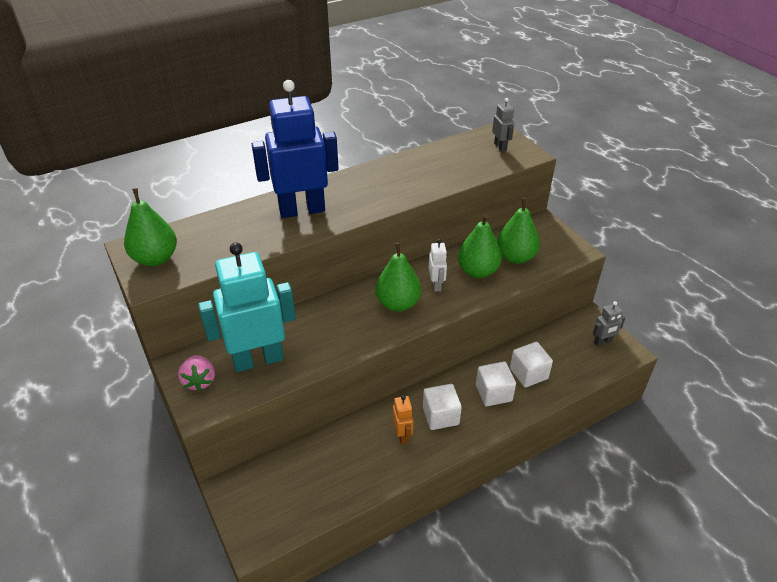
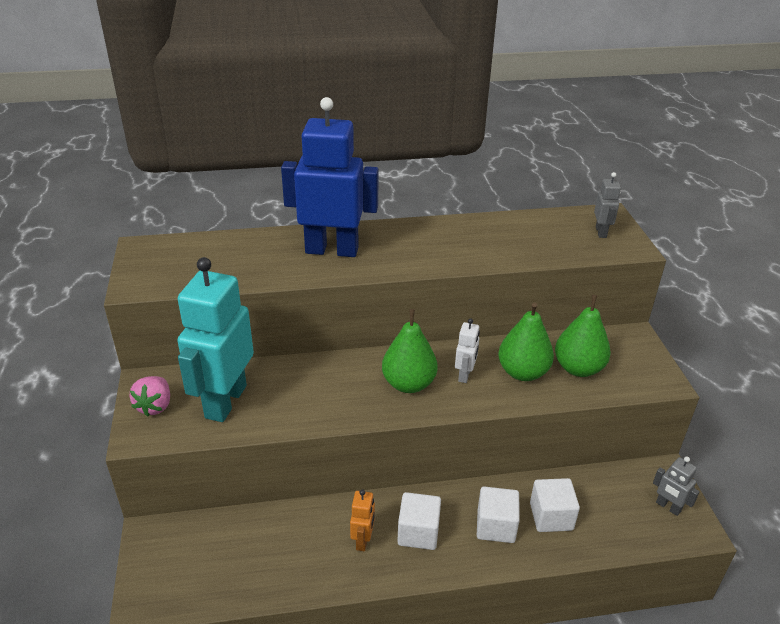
camera: 20 degrees right, 5 degrees down
green pear [124,188,177,266] -> none
turquoise robot [198,242,296,372] -> turquoise robot turned 75 degrees counterclockwise [177,257,254,422]
grey robot [593,301,625,346] -> grey robot turned 45 degrees clockwise [653,457,700,516]

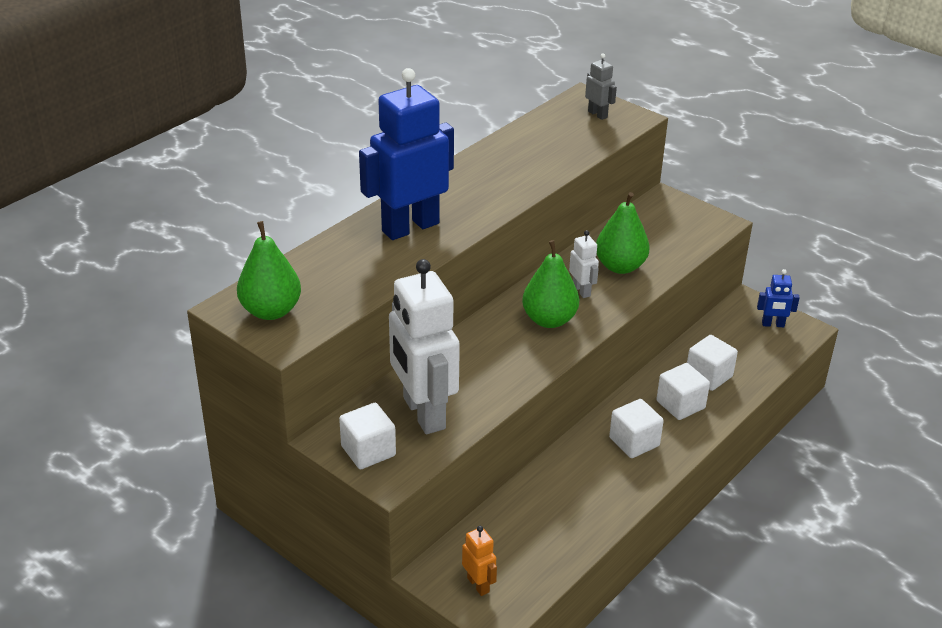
camera: 40 degrees left, 0 degrees up
pink strawberry [129,376,170,417] -> white cube [339,403,396,469]
turquoise robot [177,257,254,422] -> white robot [389,259,460,434]
orange robot [350,489,375,551] -> orange robot moved to [462,526,497,596]
green pear [555,295,611,377] -> green pear moved to [237,221,301,320]
grey robot [653,457,700,516] -> blue robot [757,269,800,327]

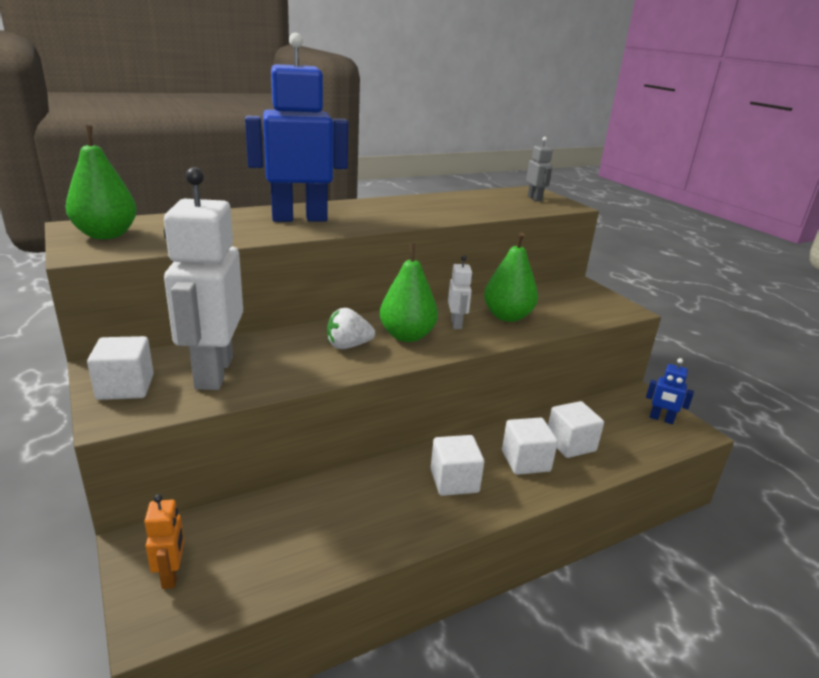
camera: 20 degrees right, 10 degrees down
none -> white strawberry [327,308,375,349]

